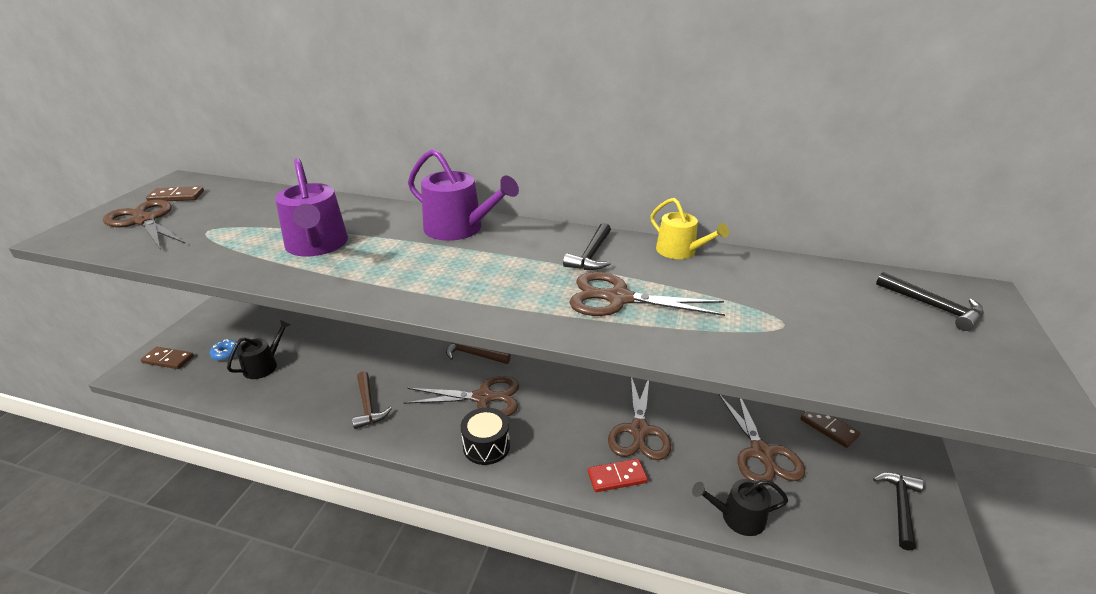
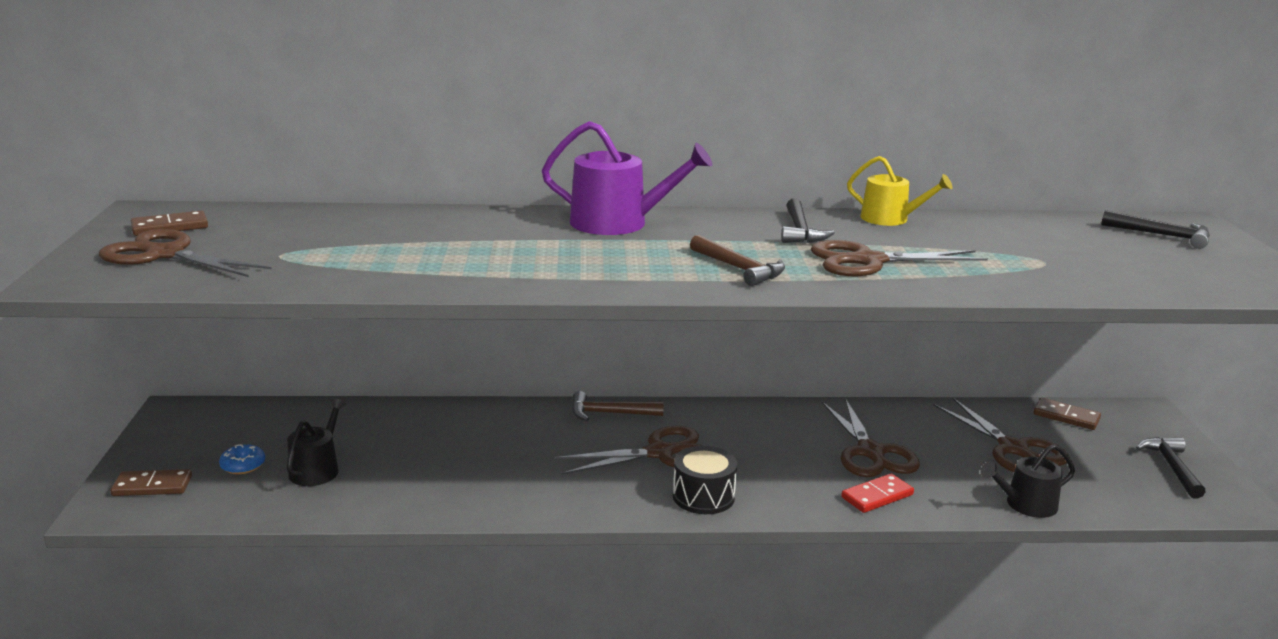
camera: 20 degrees left, 10 degrees down
purple watering can [275,158,348,257] -> none
brown hammer [352,371,392,429] -> brown hammer moved to [690,235,785,286]

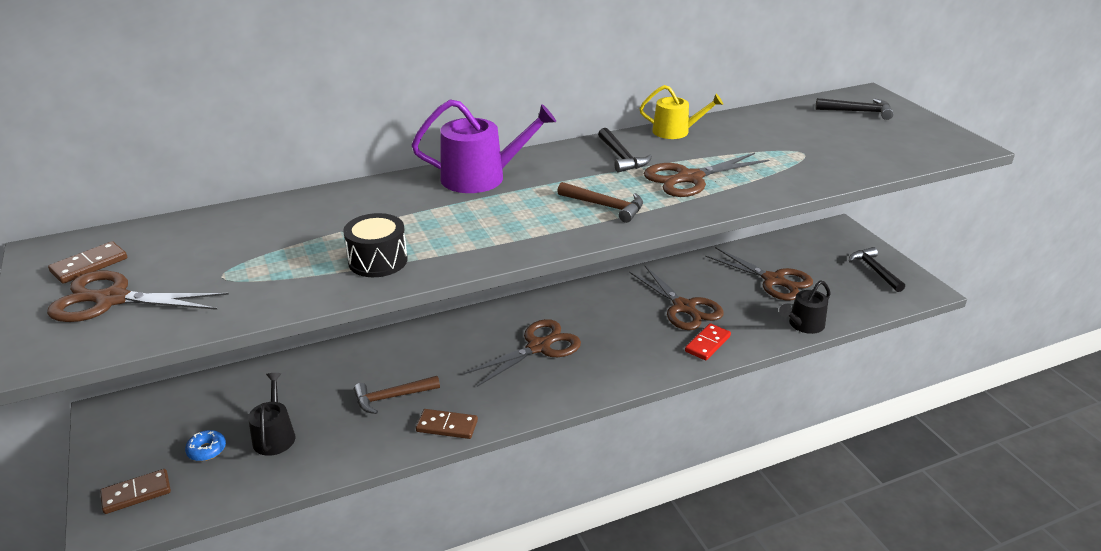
camera: 20 degrees left, 10 degrees up
brown hammer [572,391,664,421] -> brown hammer moved to [354,376,440,414]
black drum [673,446,737,514] -> black drum moved to [343,213,408,277]
brown domino [1034,398,1101,430] -> brown domino moved to [416,409,478,439]

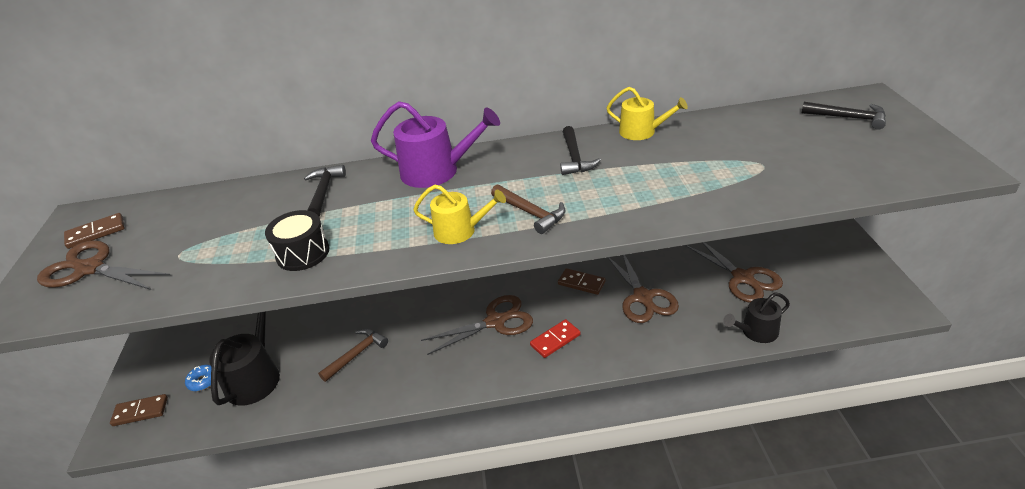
camera: 20 degrees right, 5 degrees up
black watering can [248,373,295,456] -> black watering can [209,312,280,406], size x1.58
brown hammer [354,376,440,414] -> brown hammer turned 135 degrees clockwise [318,328,388,382]
brown domino [416,409,478,439] -> brown domino moved to [558,268,606,295]
brown scissors [644,153,769,197] -> none
red domino [685,323,731,361] -> red domino moved to [530,319,581,358]
black hammer [849,247,905,292] -> black hammer moved to [304,165,346,216]
none -> yellow watering can [413,184,506,244]

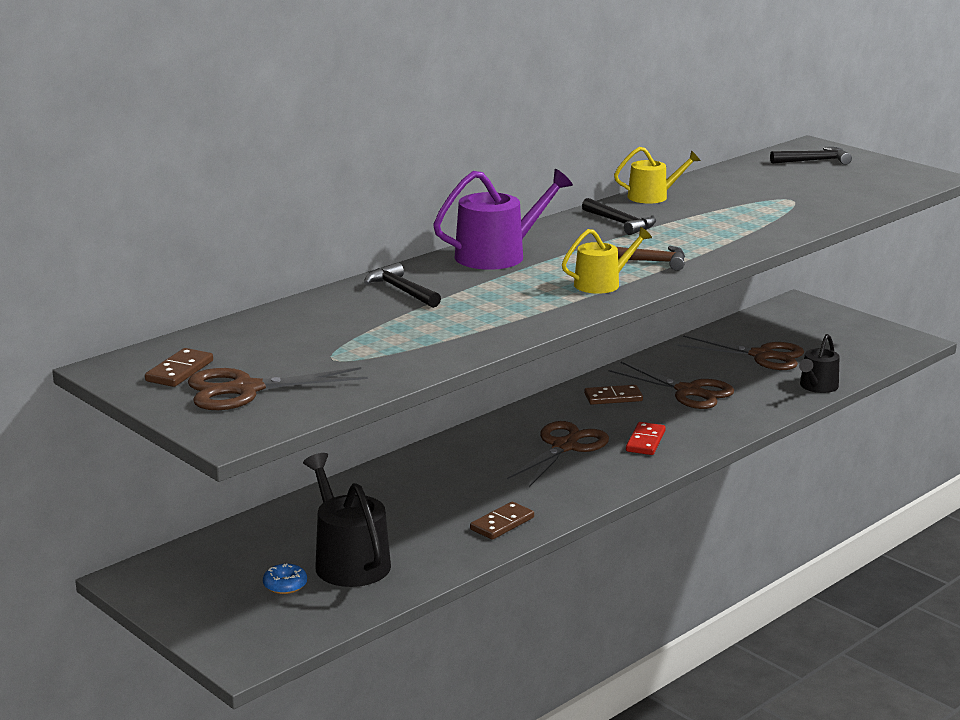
camera: 40 degrees left, 15 degrees down
brown domino [110,394,168,426] -> brown domino moved to [470,502,534,540]
black drum [265,210,329,271] -> none
brown hammer [318,328,388,382] -> none

